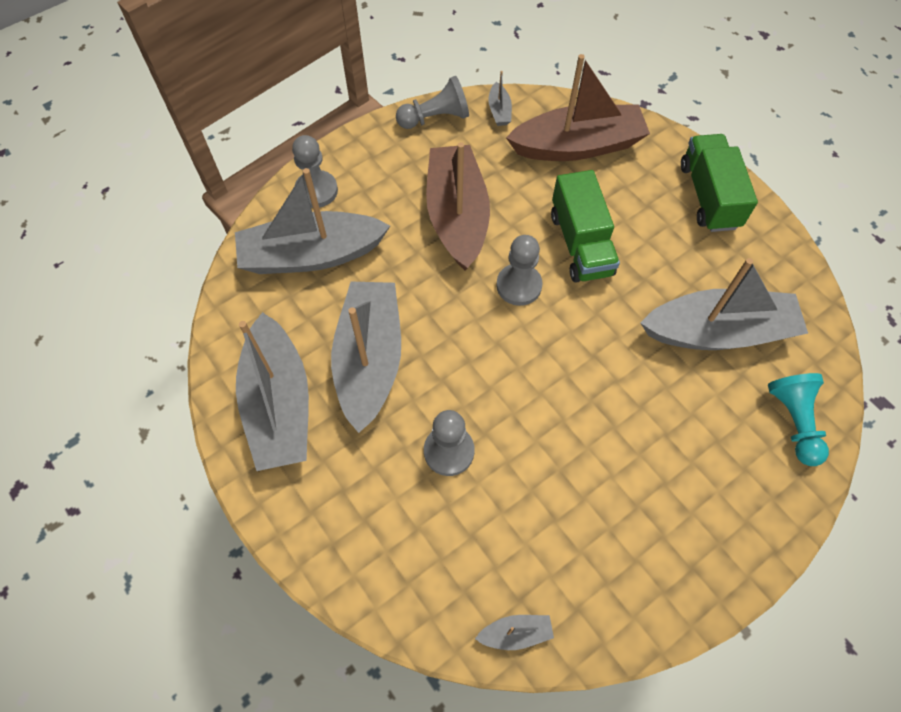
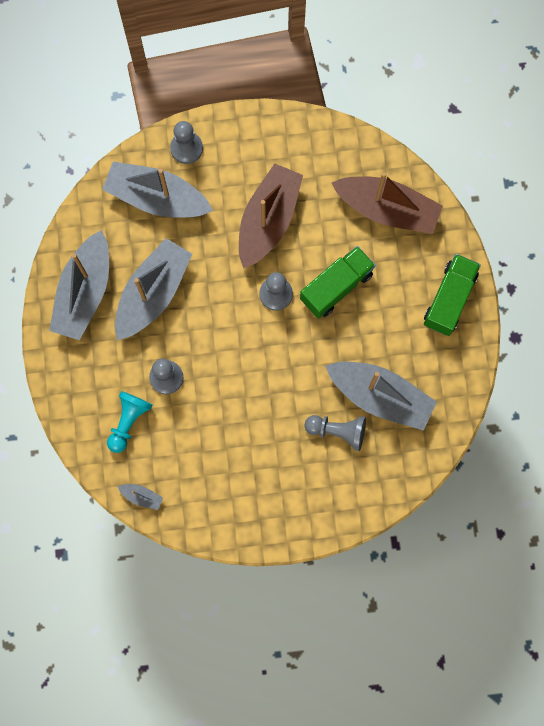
camera: 30 degrees right, 15 degrees up
grey pawn [396,76,469,129] -> grey pawn moved to [304,415,366,451]
grey boat [488,71,512,126] -> none
green truck [551,170,620,282] -> green truck turned 150 degrees counterclockwise [300,246,376,319]
turquoise pawn [768,373,829,466] -> turquoise pawn moved to [107,391,152,453]

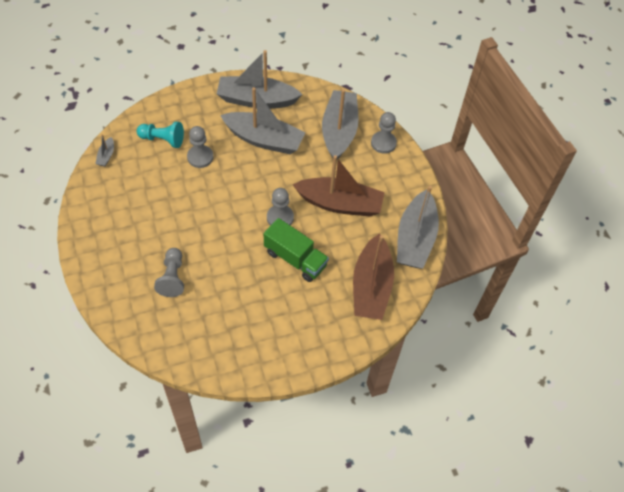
camera: 75 degrees right, 20 degrees down
grey boat [325,362,437,431] -> grey boat moved to [397,186,439,269]
green truck [424,254,481,336] -> none

